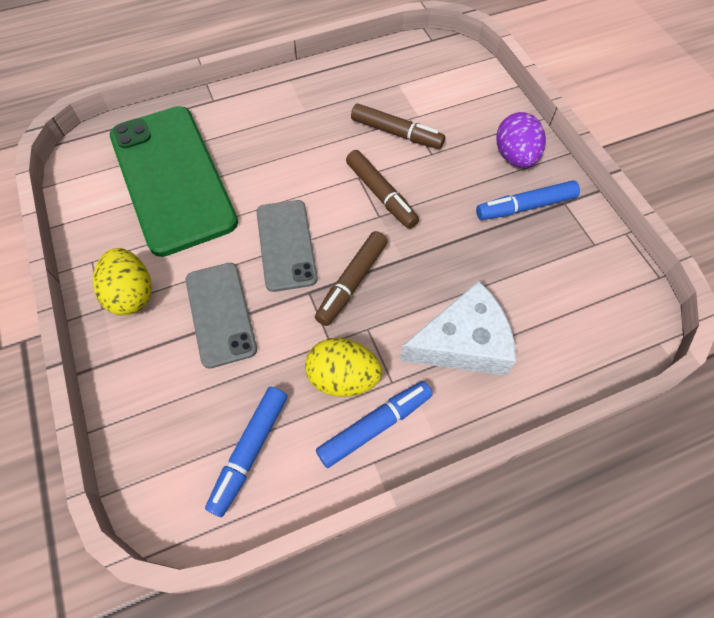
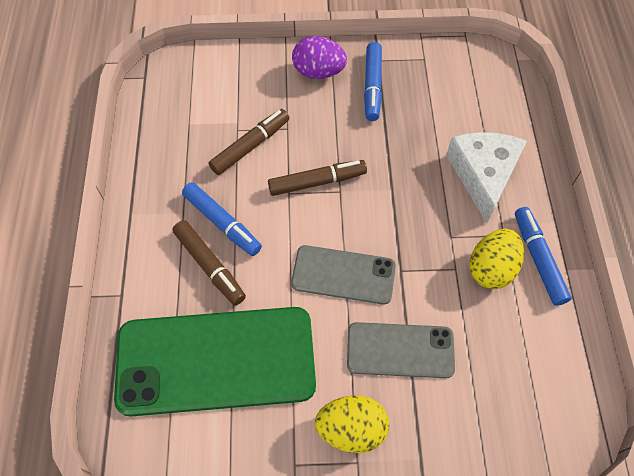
camera: 70 degrees left, 0 degrees up
blue marker [205,387,287,517] -> blue marker moved to [182,182,262,256]
brown marker [315,231,388,326] -> brown marker moved to [172,220,246,305]

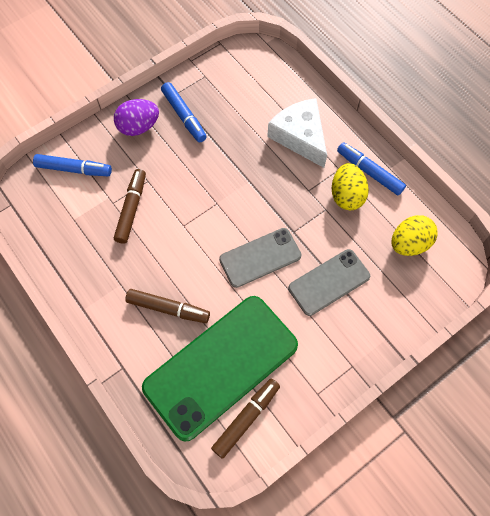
camera: 35 degrees left, 5 degrees up
blue marker [182,182,262,256] -> blue marker moved to [33,154,112,176]
brown marker [268,160,367,196] -> brown marker moved to [211,379,280,459]
yellow egg [315,395,389,453] -> yellow egg moved to [391,215,438,256]

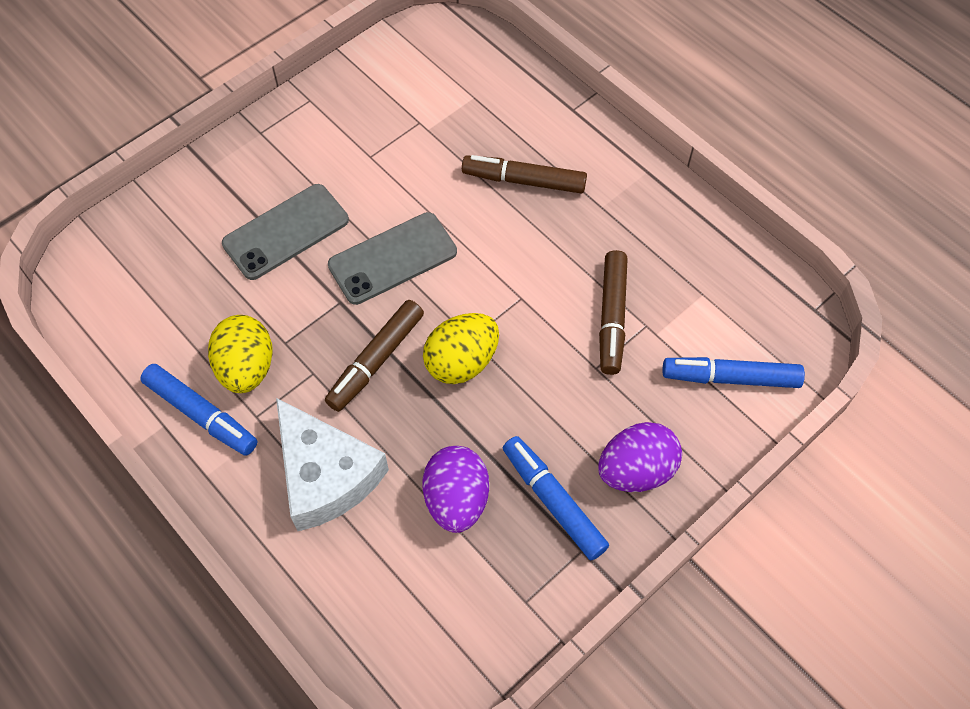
camera: 175 degrees right, 5 degrees down
green phone [142,296,298,441] -> none
brown marker [211,379,280,459] -> brown marker moved to [325,300,424,412]
yellow egg [391,215,438,256] -> yellow egg moved to [423,313,499,384]
none -> purple egg [423,446,489,533]

